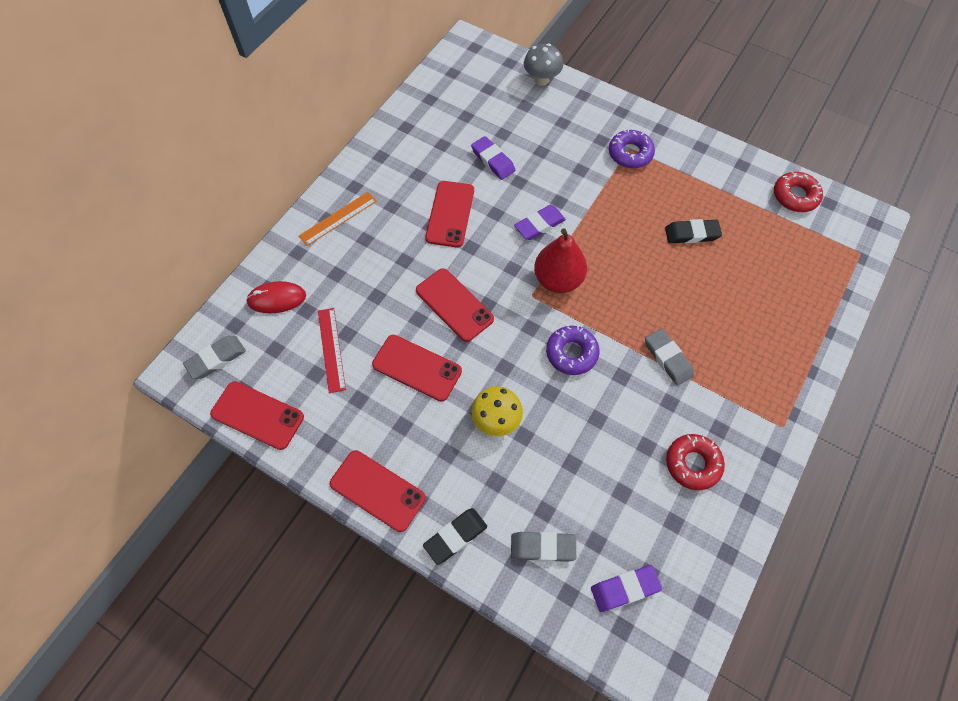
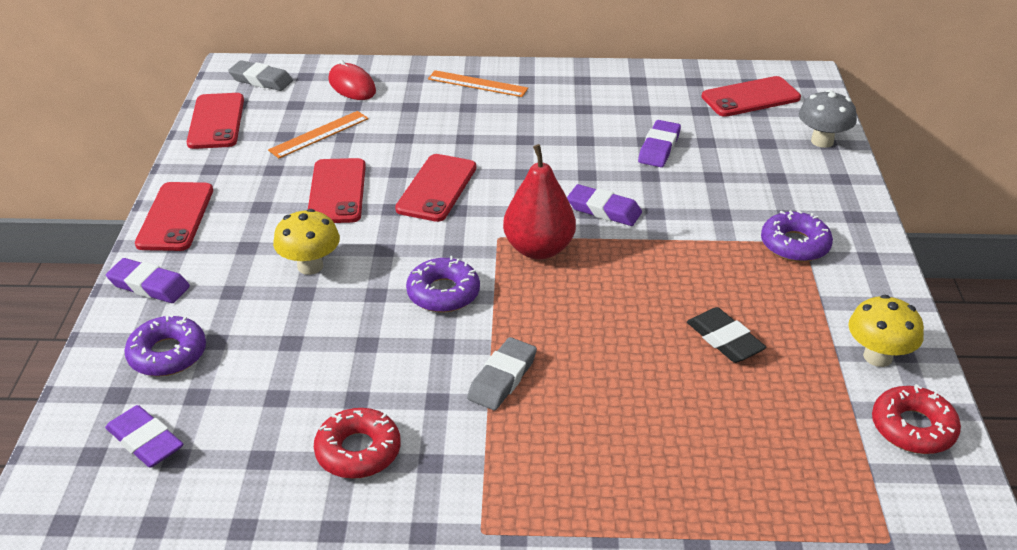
camera: 60 degrees right, 25 degrees down
red ruler [318,308,346,393] -> orange ruler [268,111,369,158]
black eraser [423,508,487,565] -> purple eraser [106,258,190,303]
red phone [425,181,474,247] -> red phone moved to [702,76,801,117]
grey eraser [511,532,576,562] -> purple donut [124,314,206,376]
none -> yellow mushroom [848,295,924,367]

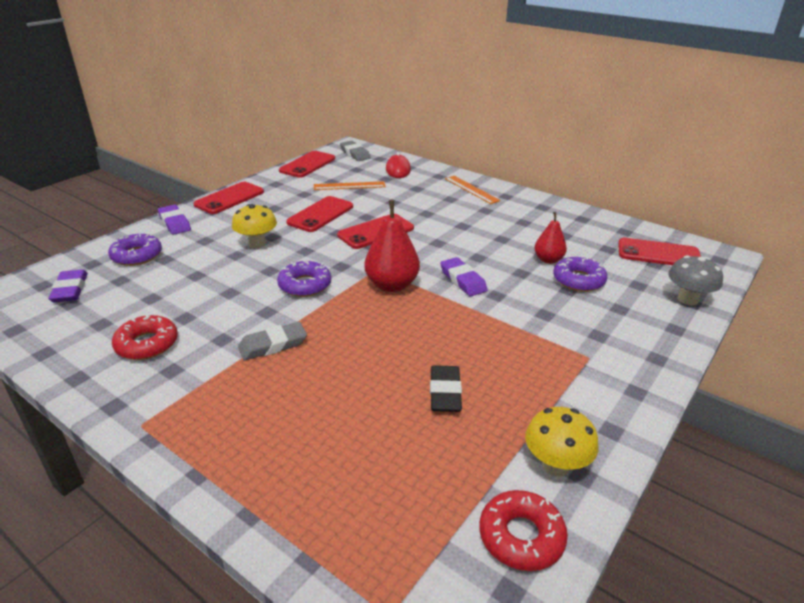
camera: 35 degrees right, 5 degrees down
purple eraser [638,120,681,167] -> red pear [534,212,567,264]
purple donut [761,210,833,262] -> purple donut moved to [553,255,607,292]

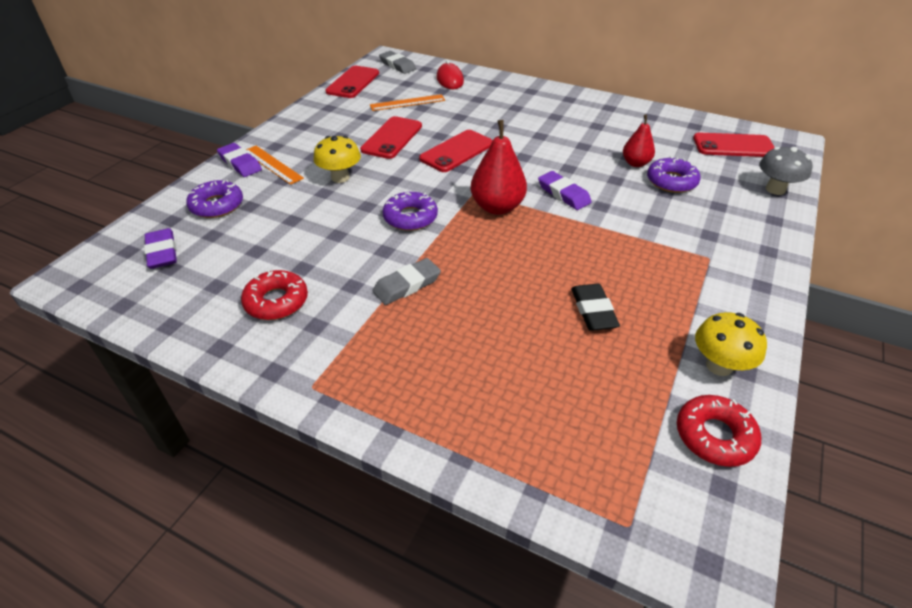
camera: 10 degrees left, 10 degrees up
red phone [193,182,264,214] -> none
orange ruler [445,176,501,204] -> orange ruler moved to [246,146,304,185]

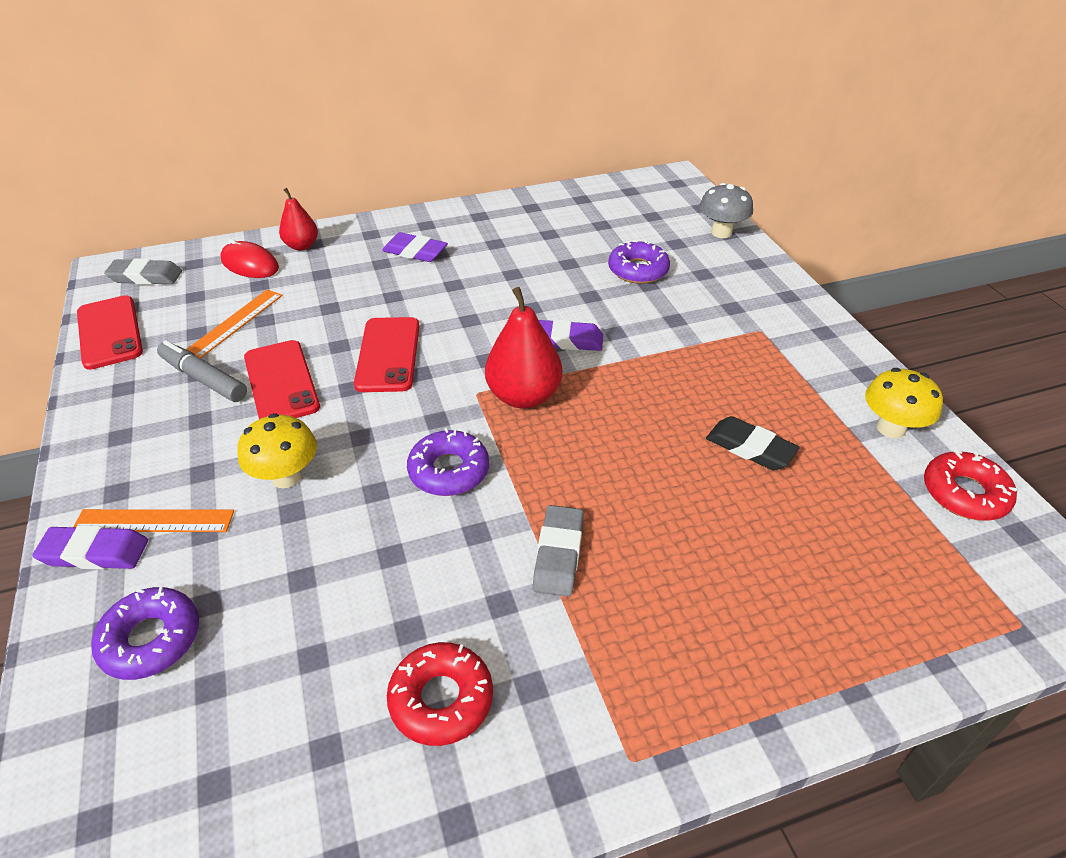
camera: 45 degrees left, 0 degrees up
purple eraser [144,228,177,269] -> purple eraser moved to [382,232,448,262]
red pear [623,114,655,167] -> red pear moved to [279,188,318,251]
red phone [693,132,775,157] -> none
none -> grey marker [157,340,247,402]

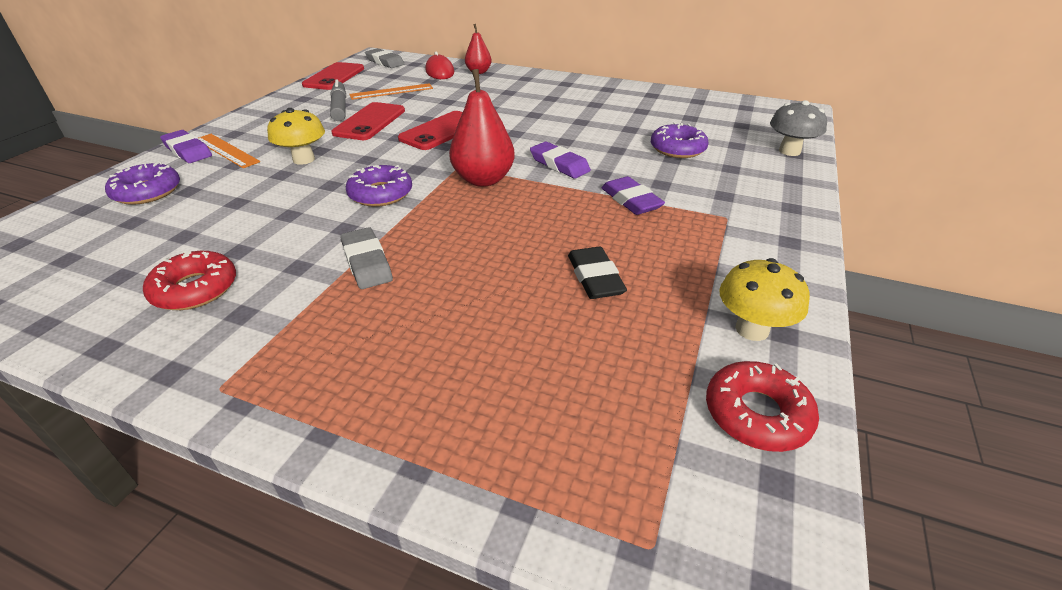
camera: 40 degrees right, 5 degrees down
purple eraser [382,232,448,262] -> purple eraser moved to [601,176,665,215]
grey eraser [533,505,584,597] -> grey eraser turned 75 degrees counterclockwise [340,227,393,289]

